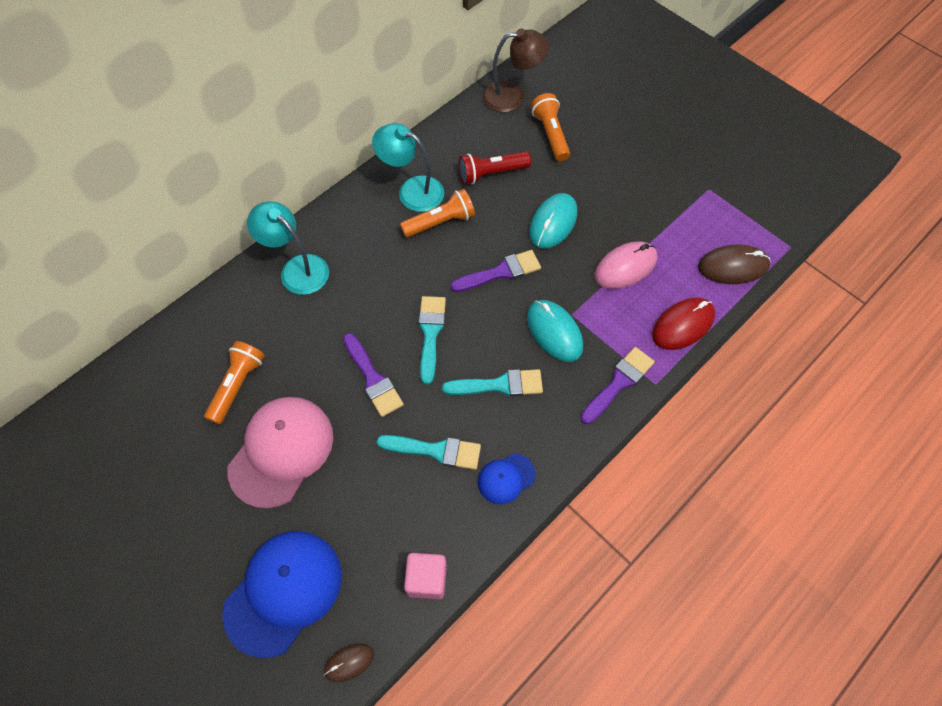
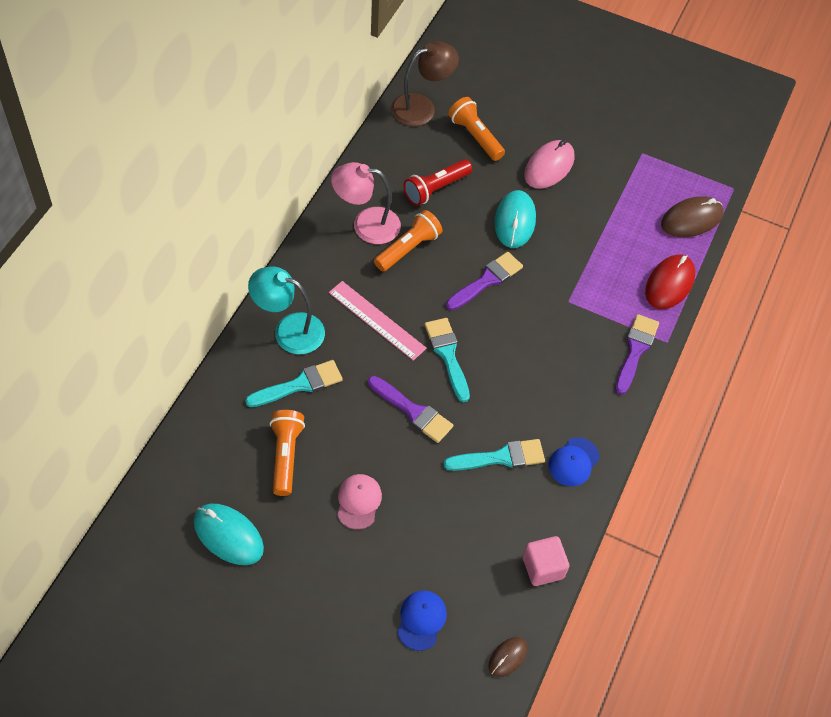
camera: 25 degrees left, 5 degrees down
blue cap [222,531,342,658] -> blue cap [397,590,447,651], size x0.50
pink cap [227,397,333,509] -> pink cap [337,474,382,530], size x0.50
turquoise lamp [372,123,444,212] -> pink lamp [331,162,401,244]
turquoise brush [442,369,543,397] -> turquoise brush moved to [245,360,343,407]
turquoise mouse [527,300,583,362] -> turquoise mouse moved to [194,504,264,565]
pink mouse [594,241,657,289] -> pink mouse moved to [524,140,575,189]
none -> pink ruler [329,281,427,361]

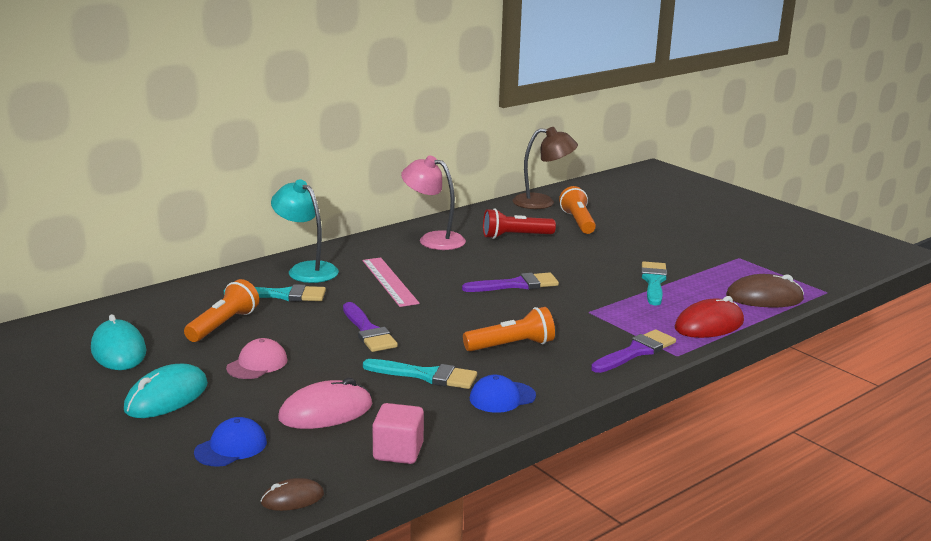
camera: 30 degrees right, 35 degrees down
orange flashlight [374,210,443,272] -> orange flashlight moved to [463,307,555,351]
turquoise brush [425,318,470,402] -> turquoise brush moved to [641,261,667,306]
turquoise mouse [495,190,536,248] -> turquoise mouse moved to [124,364,208,418]
pink mouse [524,140,575,189] -> pink mouse moved to [278,378,372,429]

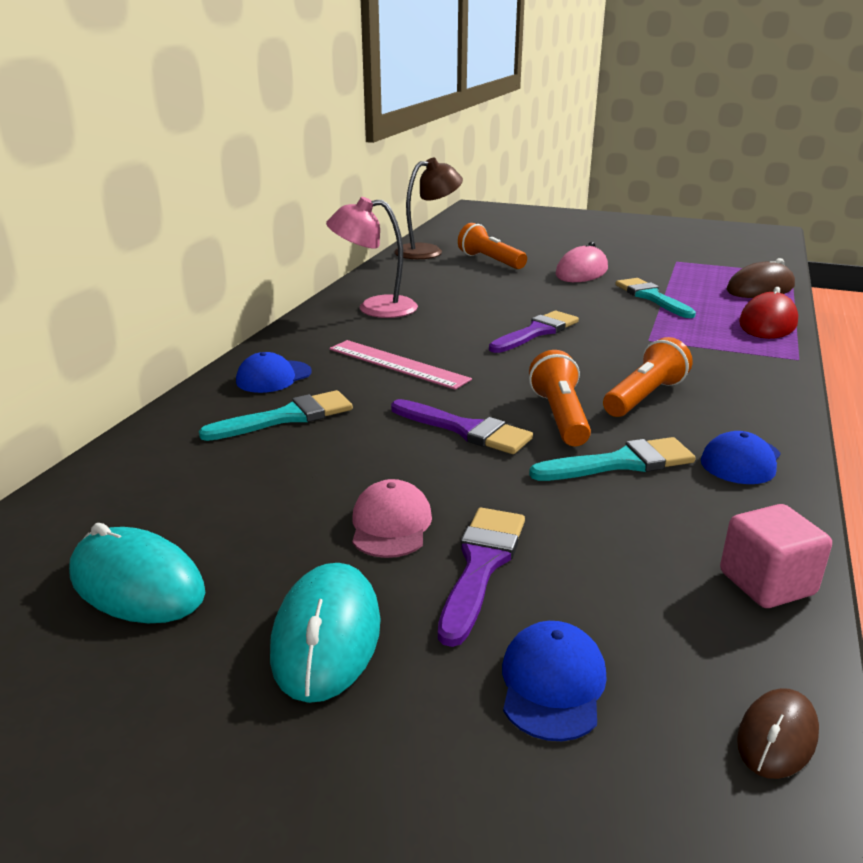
camera: 30 degrees left, 5 degrees up
orange flashlight [184,279,259,342] -> orange flashlight moved to [529,350,591,446]
turquoise lamp [271,179,339,283] -> blue cap [236,352,312,393]
pink mouse [278,378,372,429] -> pink mouse moved to [556,241,608,282]
red flashlight [483,209,556,239] -> none
purple brush [591,330,676,373] -> purple brush moved to [438,508,525,647]

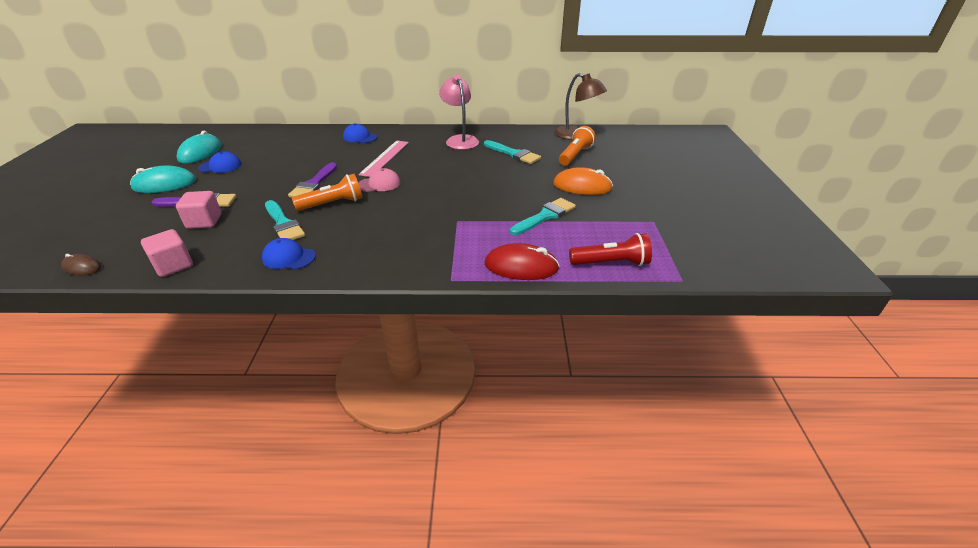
camera: 70 degrees right, 10 degrees up
turquoise brush [199,390,353,441] -> turquoise brush moved to [484,140,541,164]
pink cap [352,479,432,558] -> pink cap moved to [358,168,400,192]
purple brush [489,311,579,353] -> none
blue cap [502,621,607,741] -> blue cap moved to [198,152,242,173]
pink mouse [556,241,608,282] -> orange mouse [553,167,613,195]
orange flashlight [603,337,693,417] -> none
brown mouse [727,258,795,298] -> red flashlight [569,233,652,266]
none -> pink cube [176,191,221,229]

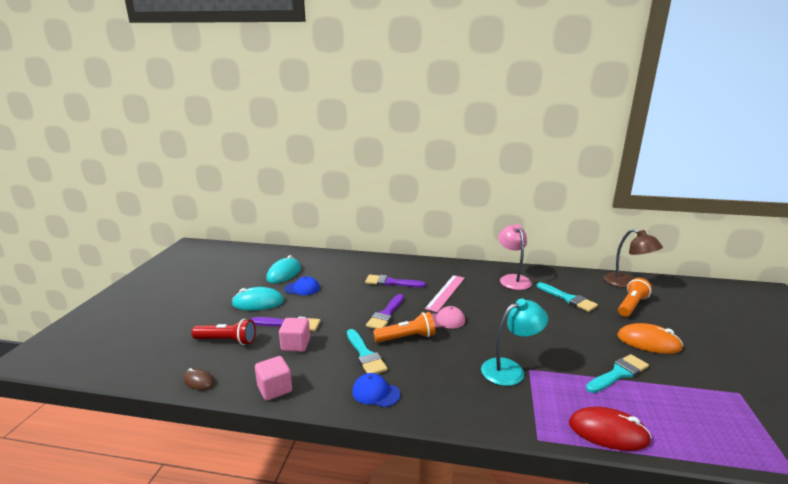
camera: 10 degrees right, 15 degrees down
blue cap [343,124,377,143] -> none
red flashlight [569,233,652,266] -> red flashlight moved to [192,319,256,345]
none -> purple brush [365,275,426,288]
none -> turquoise lamp [481,299,548,386]

